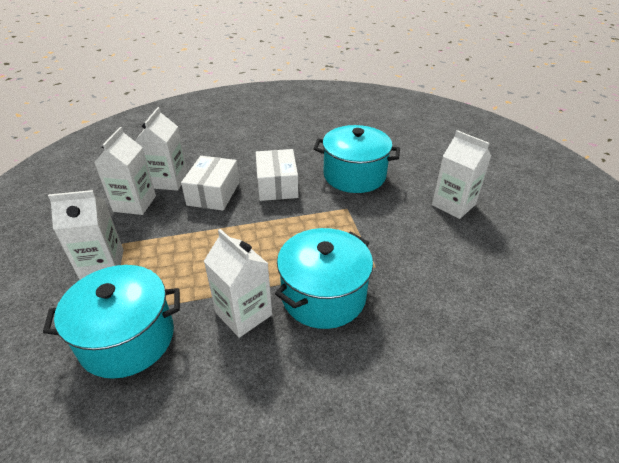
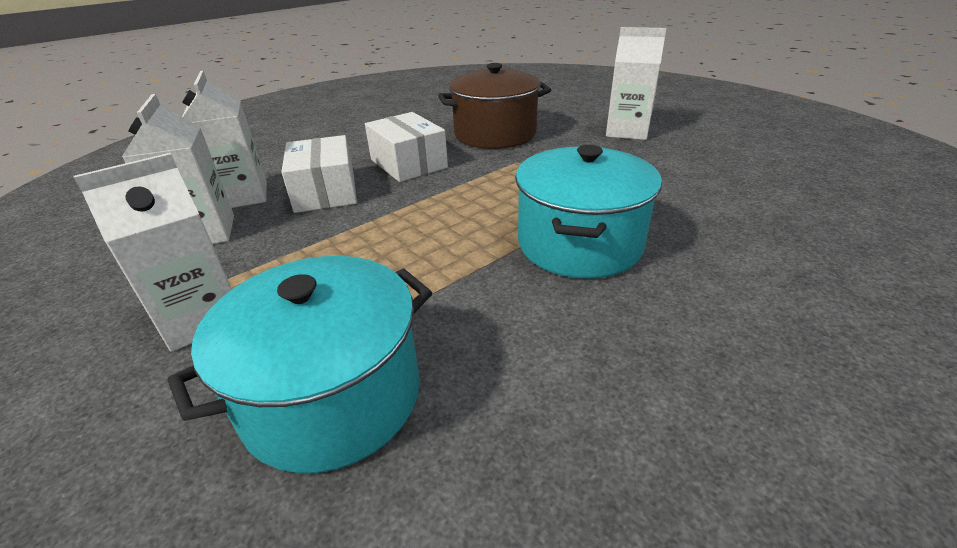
camera: 25 degrees left, 5 degrees down
white carton [204,229,272,338] -> none
turquoise pot [314,125,400,193] -> brown pot [438,63,551,149]

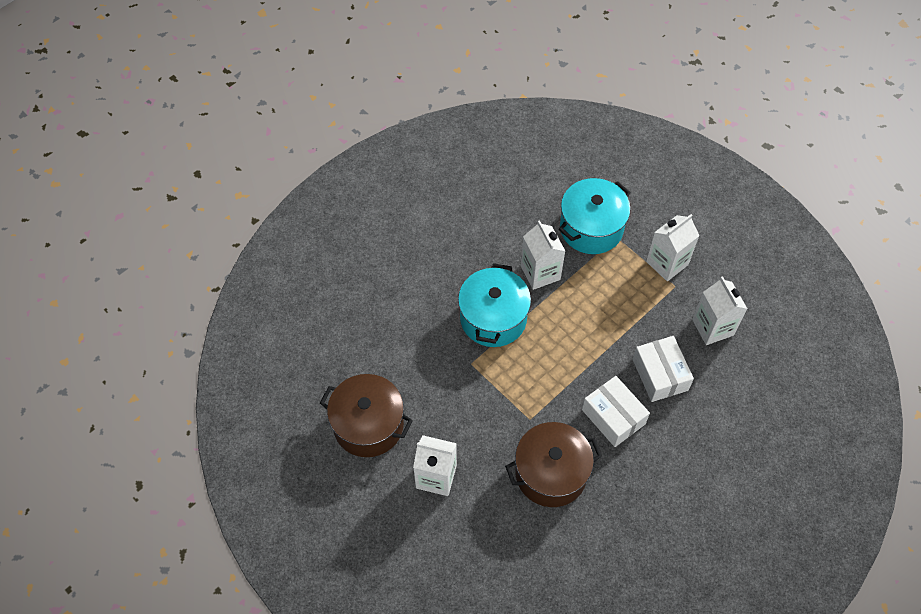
camera: 175 degrees right, 25 degrees up
white carton [182,71,267,208] -> white carton moved to [521,220,565,290]
none -> brown pot [320,374,413,457]

